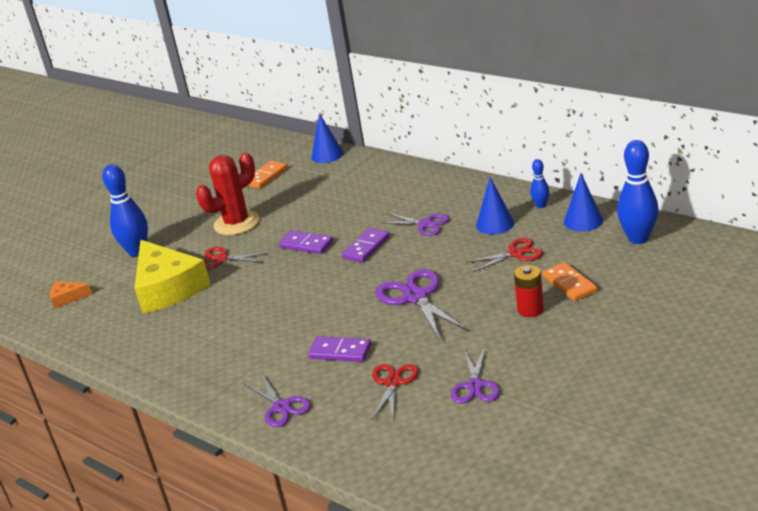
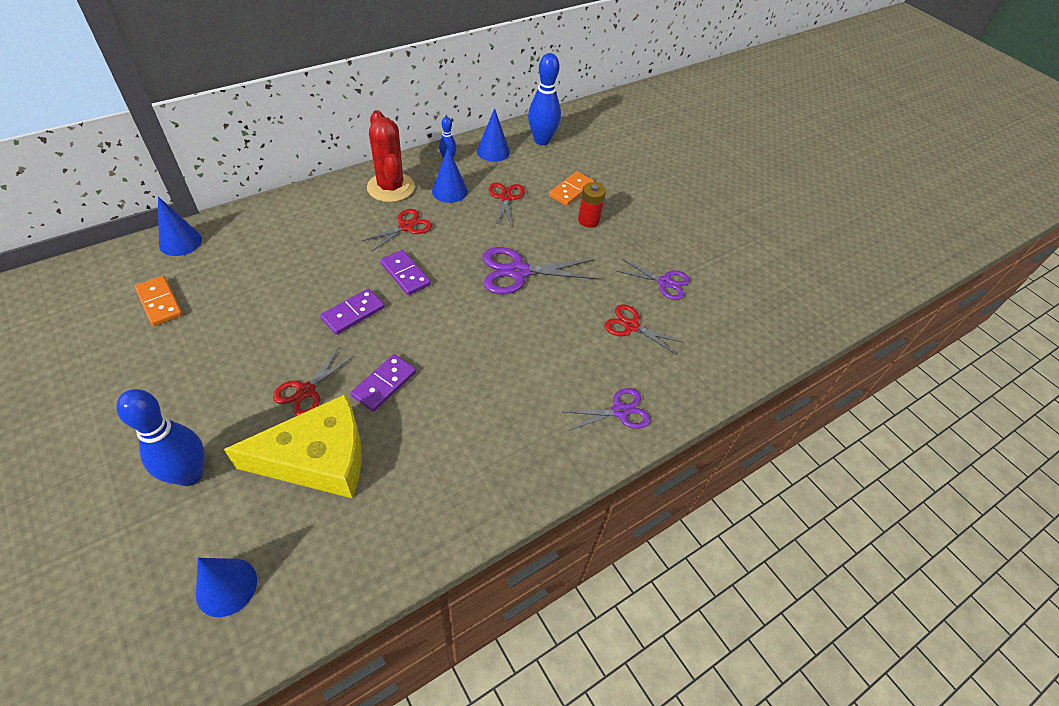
camera: 80 degrees left, 20 degrees up
orange cheese [50,281,92,309] -> blue cone [196,558,257,617]
red cactus [196,152,259,235] -> red cactus moved to [367,110,415,202]
purple domino [308,336,372,362] -> purple domino moved to [351,354,416,412]
purple scissors [379,213,449,236] -> red scissors [362,209,432,252]
orange domino [542,262,597,301] -> orange domino turned 45 degrees counterclockwise [549,171,594,206]

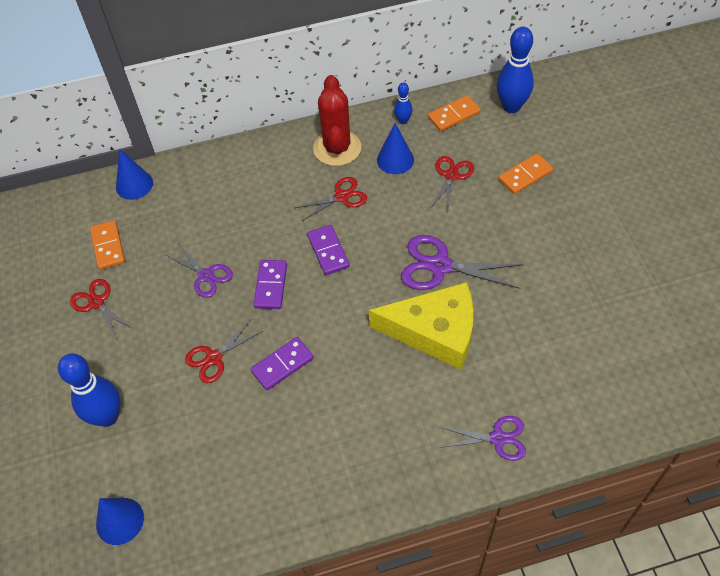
camera: 25 degrees right, 5 degrees up
yellow cheese [224,394,362,498] -> yellow cheese moved to [369,282,474,370]
purple domino [320,288,385,335] -> purple domino turned 60 degrees counterclockwise [253,260,287,309]
blue cone [477,108,510,162] -> orange domino [428,95,481,131]
red battery [578,182,606,228] -> none
red scissors [605,304,684,355] -> red scissors moved to [70,279,133,339]
purple scissors [617,259,690,300] -> purple scissors moved to [165,243,233,298]

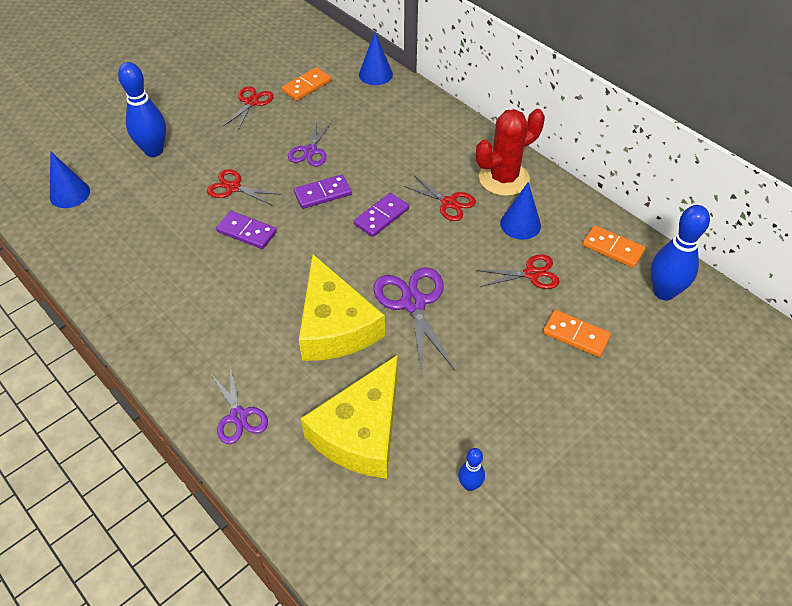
camera: 60 degrees right, 5 degrees down
blue bowling pin [394,82,413,124] -> blue bowling pin moved to [458,448,485,491]
none -> yellow cheese [301,355,398,479]

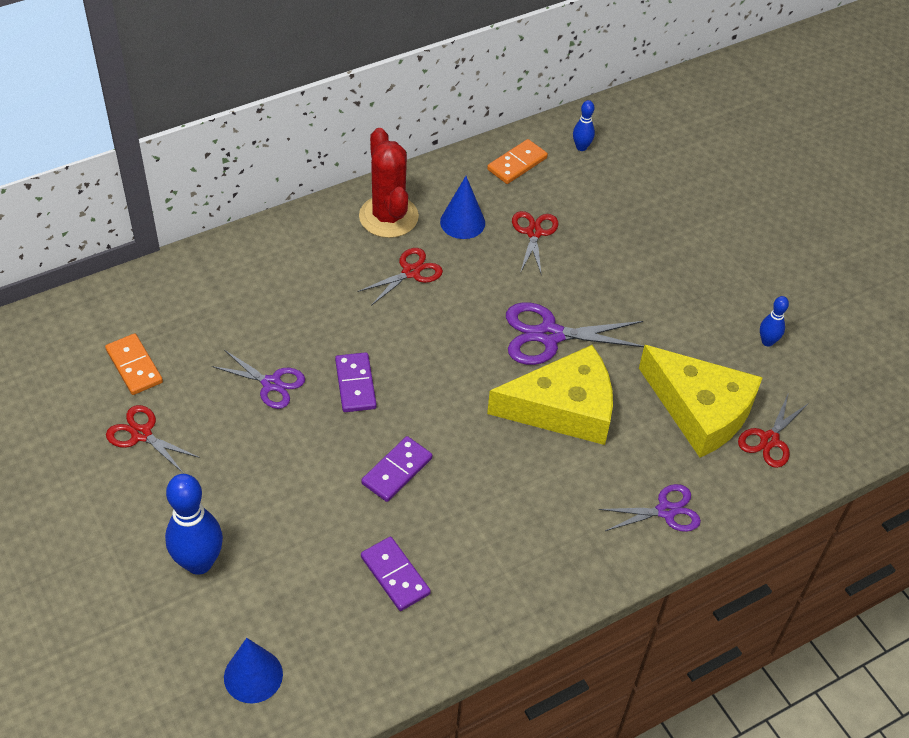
camera: 80 degrees left, 0 degrees up
red scissors [207,169,282,206] -> red scissors moved to [738,392,810,468]
purple domino [354,193,409,237] -> purple domino moved to [361,537,431,611]
blue cone [359,32,393,85] -> none
orange domino [543,310,611,357] -> none
blue bowling pin [651,205,710,301] -> blue bowling pin [573,100,595,151], size x0.51

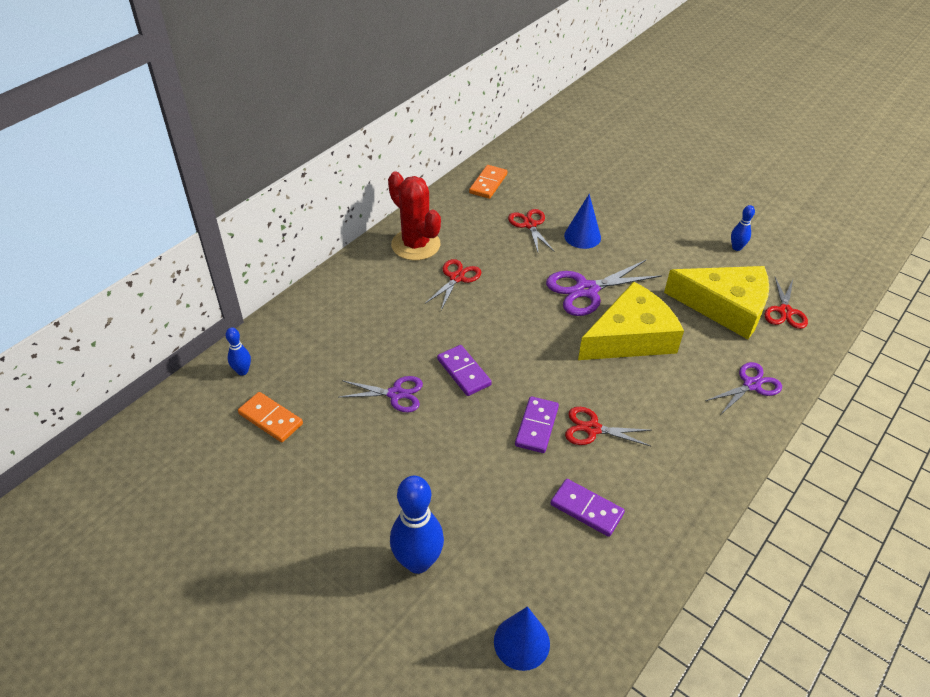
camera: 20 degrees left, 5 degrees down
red scissors [106,405,200,474] -> red scissors moved to [565,407,651,446]
blue cone [440,176,485,239] -> blue cone moved to [564,194,601,249]
blue bowling pin [573,100,595,151] -> blue bowling pin moved to [226,327,251,375]

